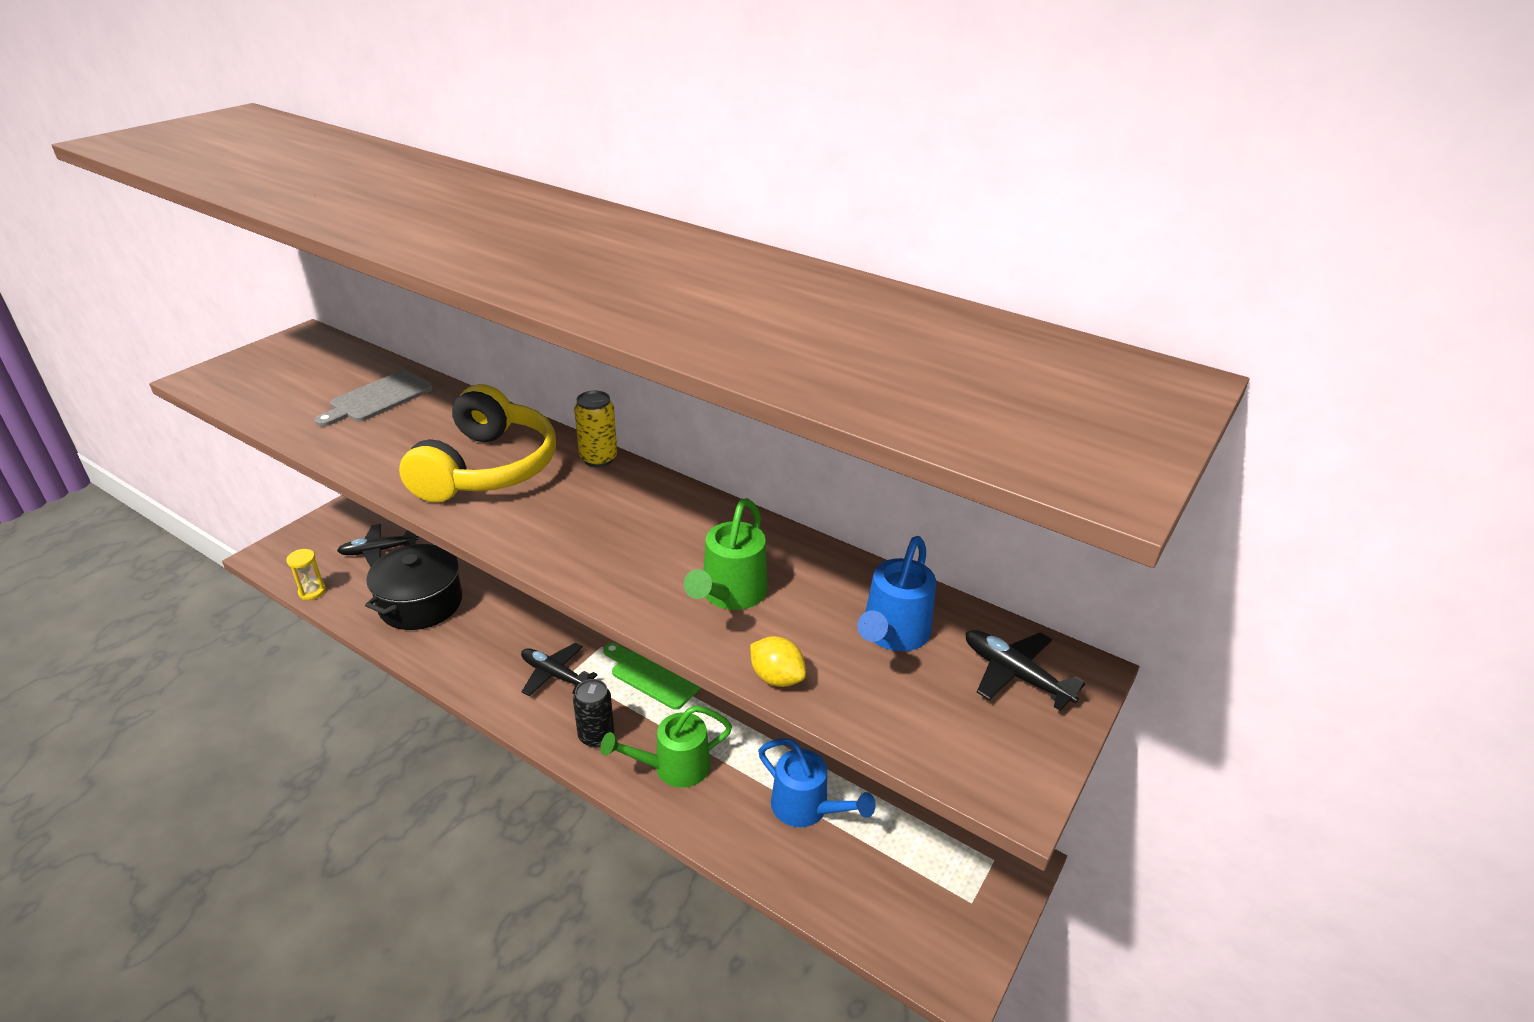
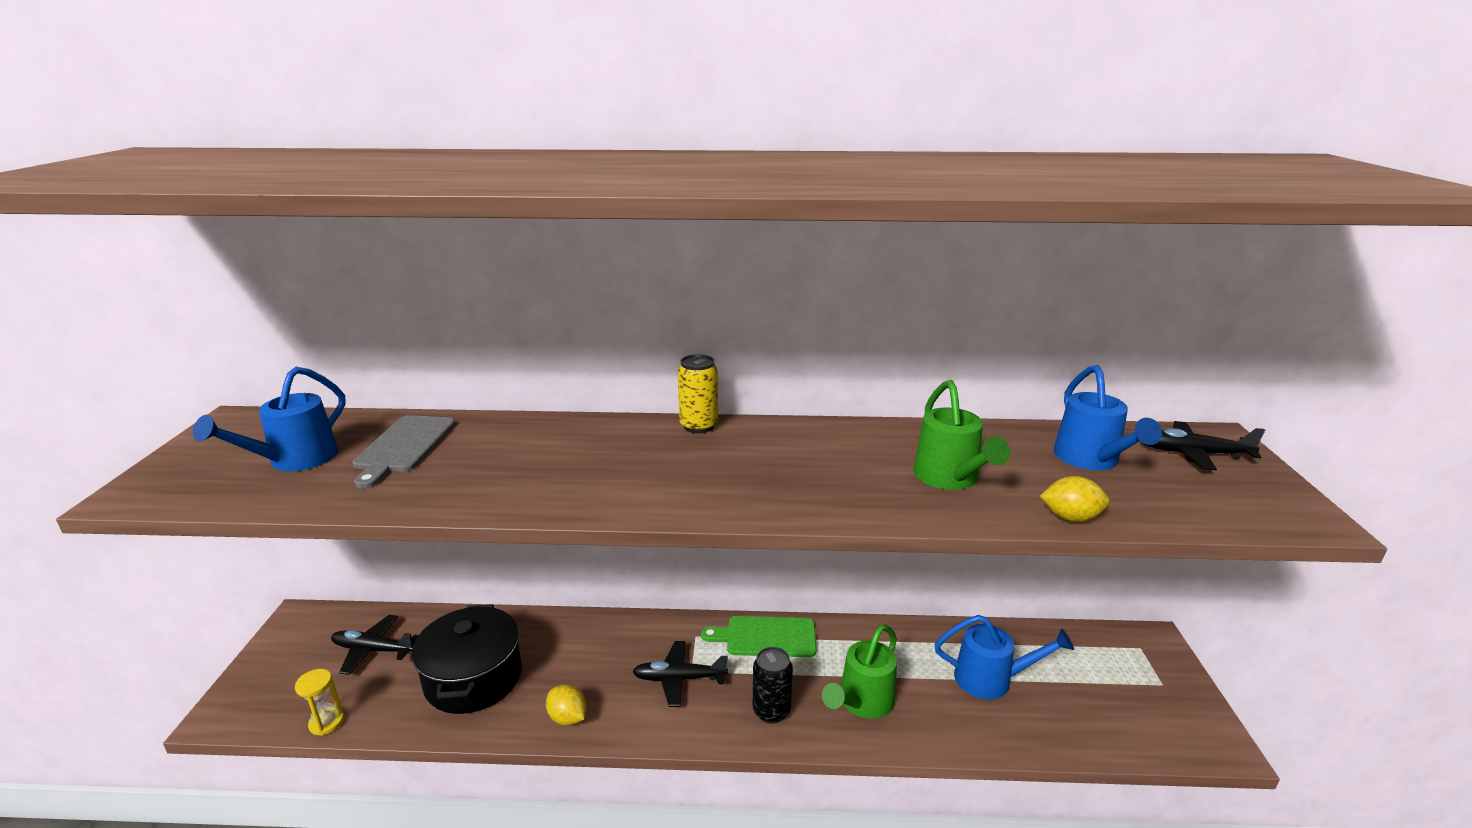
camera: 30 degrees left, 10 degrees down
black plane [337,524,419,567] -> black plane turned 60 degrees clockwise [331,615,419,675]
yellow headphones [399,384,556,503] -> none
none -> blue watering can [193,367,346,471]
none -> yellow lemon [546,685,587,726]

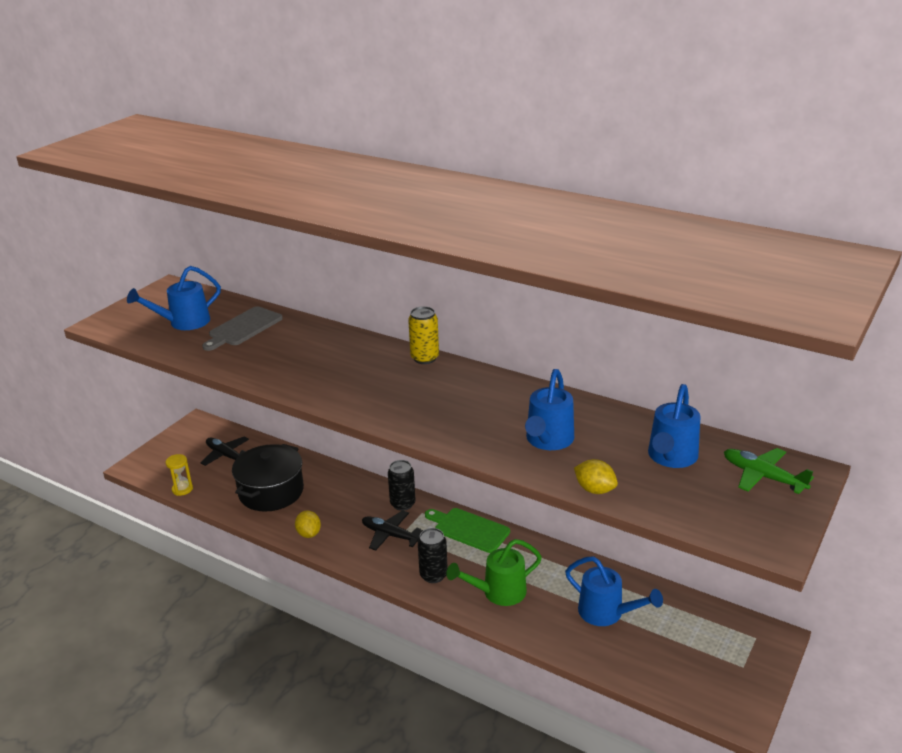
camera: 30 degrees right, 5 degrees up
green watering can [913,380,1010,490] -> blue watering can [525,369,574,450]
black plane [1145,421,1265,470] -> green plane [724,448,814,494]
none -> black can [388,460,416,511]

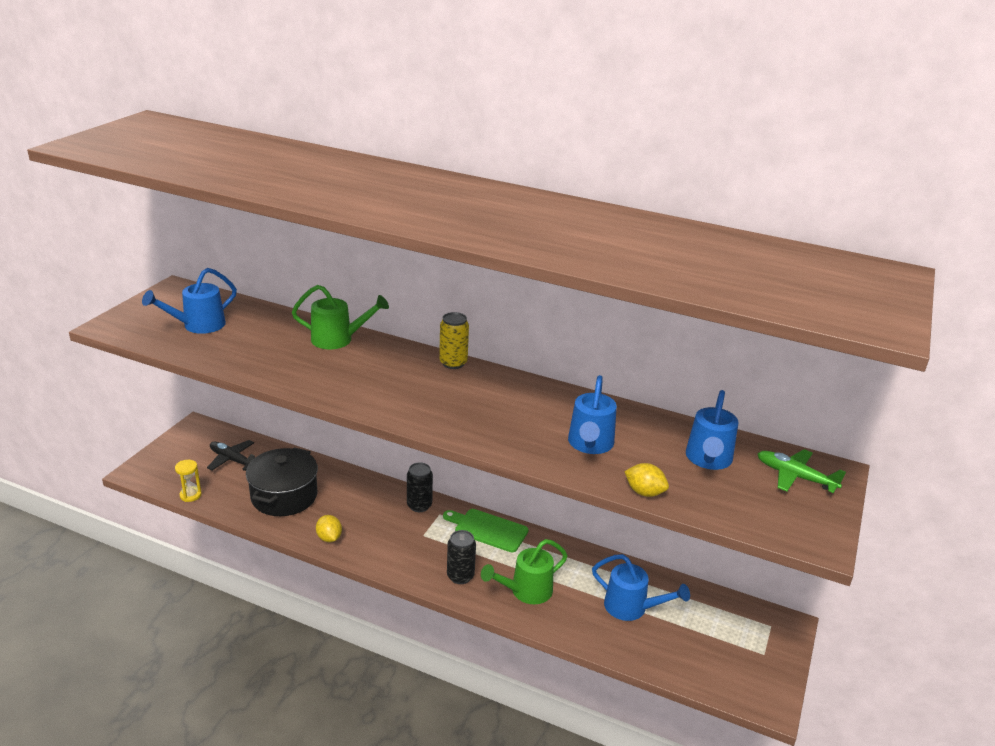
camera: 10 degrees left, 0 degrees up
grey cutting board [202,306,283,351] -> none
black plane [362,510,423,551] -> none
none -> green watering can [292,285,389,349]

